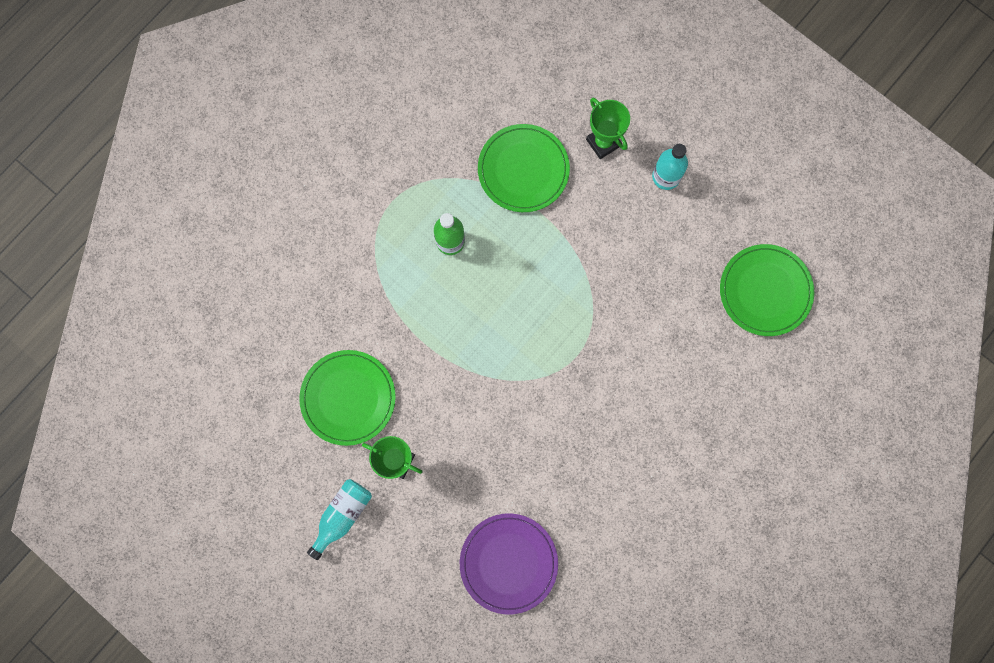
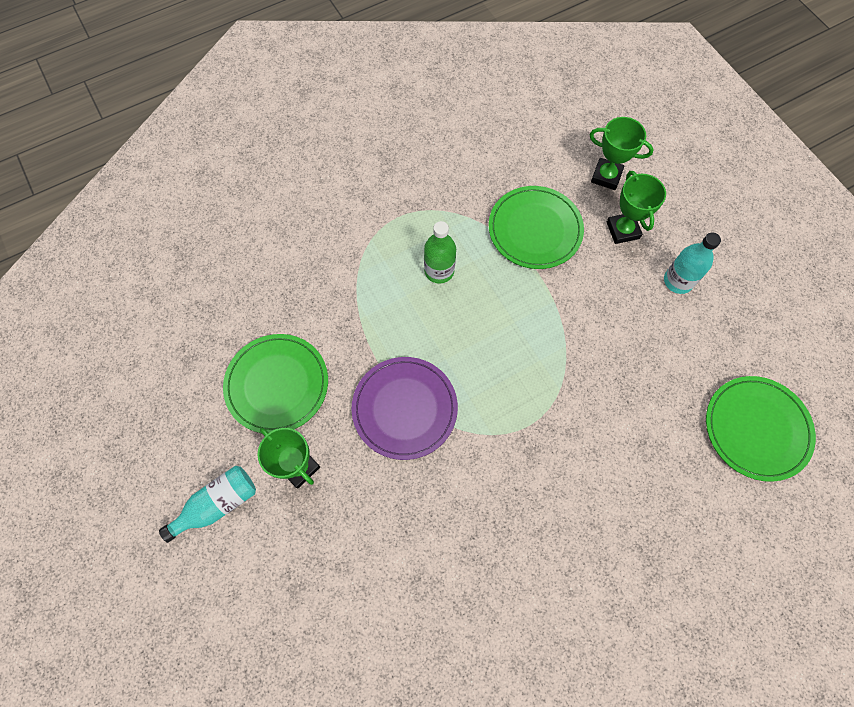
camera: 20 degrees right, 10 degrees down
purple plate [460,513,558,615] -> purple plate moved to [352,357,458,460]
none -> green trophy [589,117,654,190]

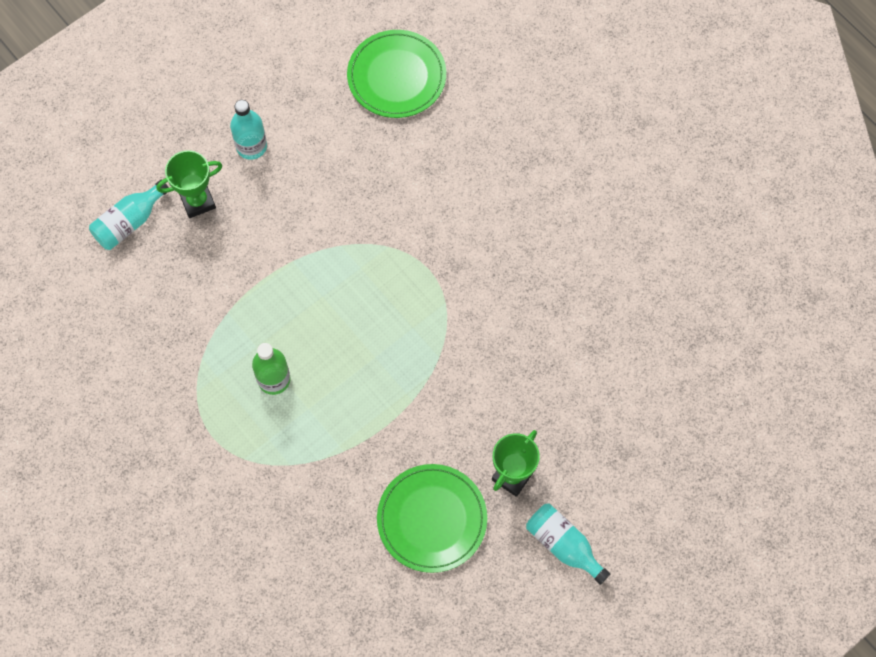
camera: 100 degrees left, 0 degrees up
purple plate [352,357,458,460] -> none
green plate [489,186,584,269] -> none
green trophy [589,117,654,190] -> turquoise bottle [89,180,169,250]

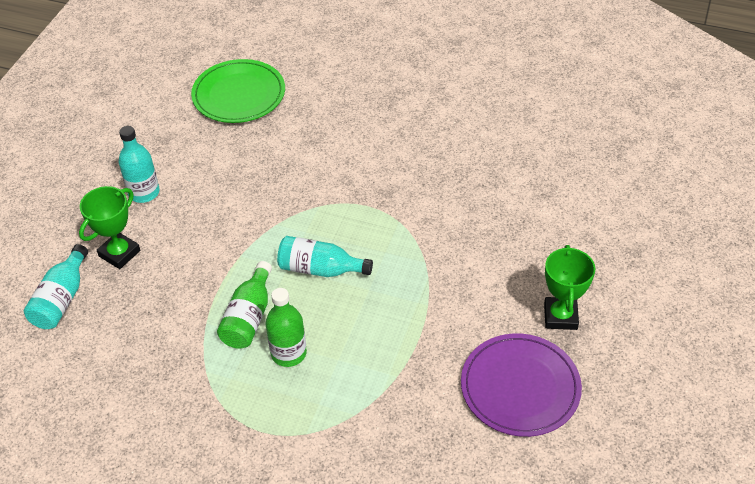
camera: 30 degrees left, 20 degrees down
green plate [377,464,487,573] -> purple plate [461,334,582,437]
turquoise bottle [526,504,611,585] -> turquoise bottle moved to [277,236,373,277]
none -> green bottle [217,261,272,349]

